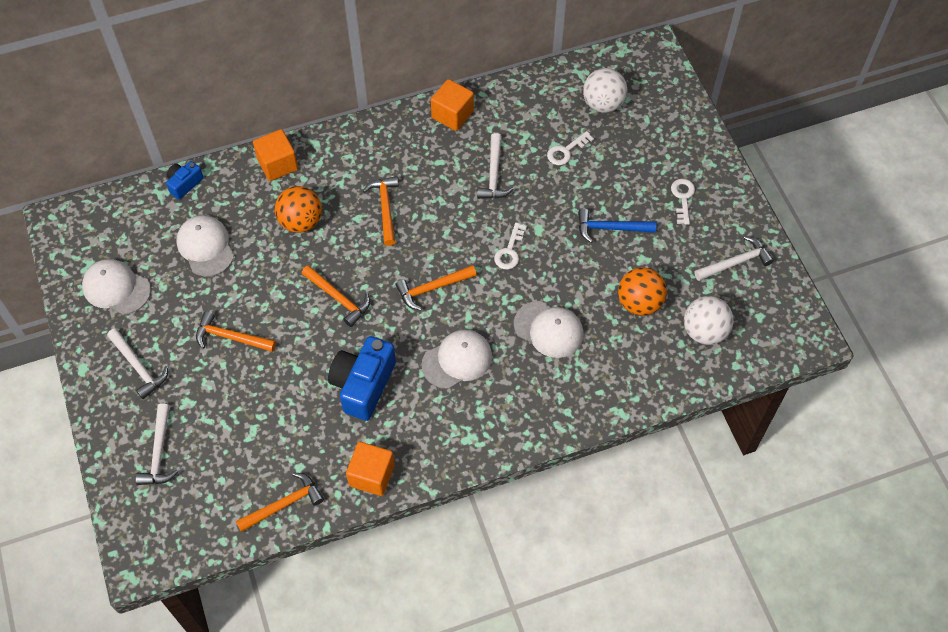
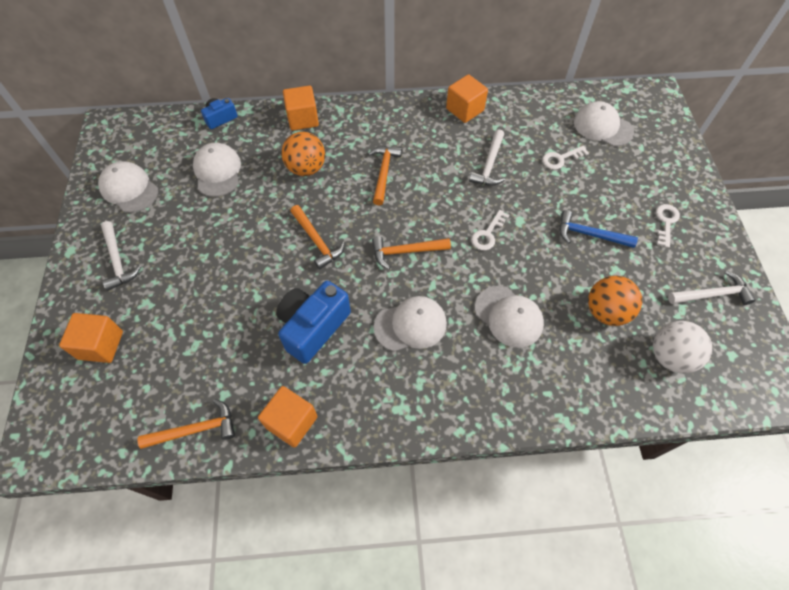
camera: 15 degrees right, 0 degrees up
white hammer [136,403,178,485] -> orange cube [59,313,123,363]
orange hammer [196,311,276,352] -> none
white ball [583,68,627,113] -> white cap [574,101,634,147]

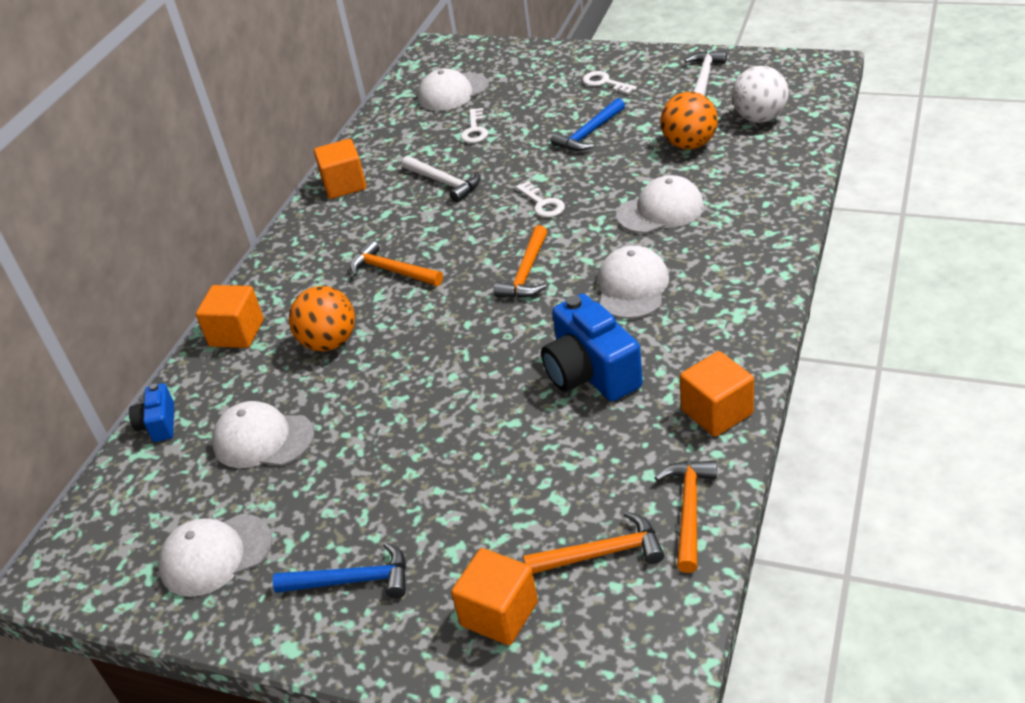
camera: 60 degrees left, 20 degrees down
white hammer [101,221,141,291] -> blue hammer [273,542,406,598]
orange hammer [290,205,345,269] -> orange hammer moved to [523,512,664,574]

